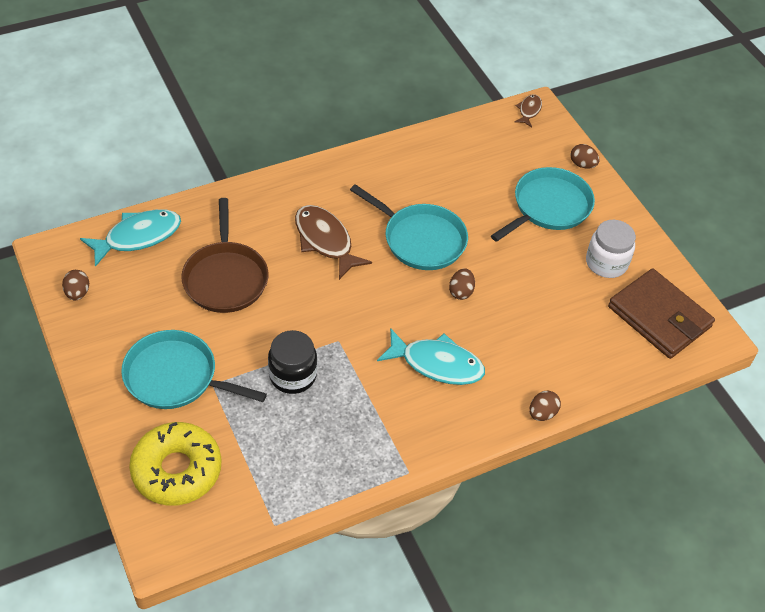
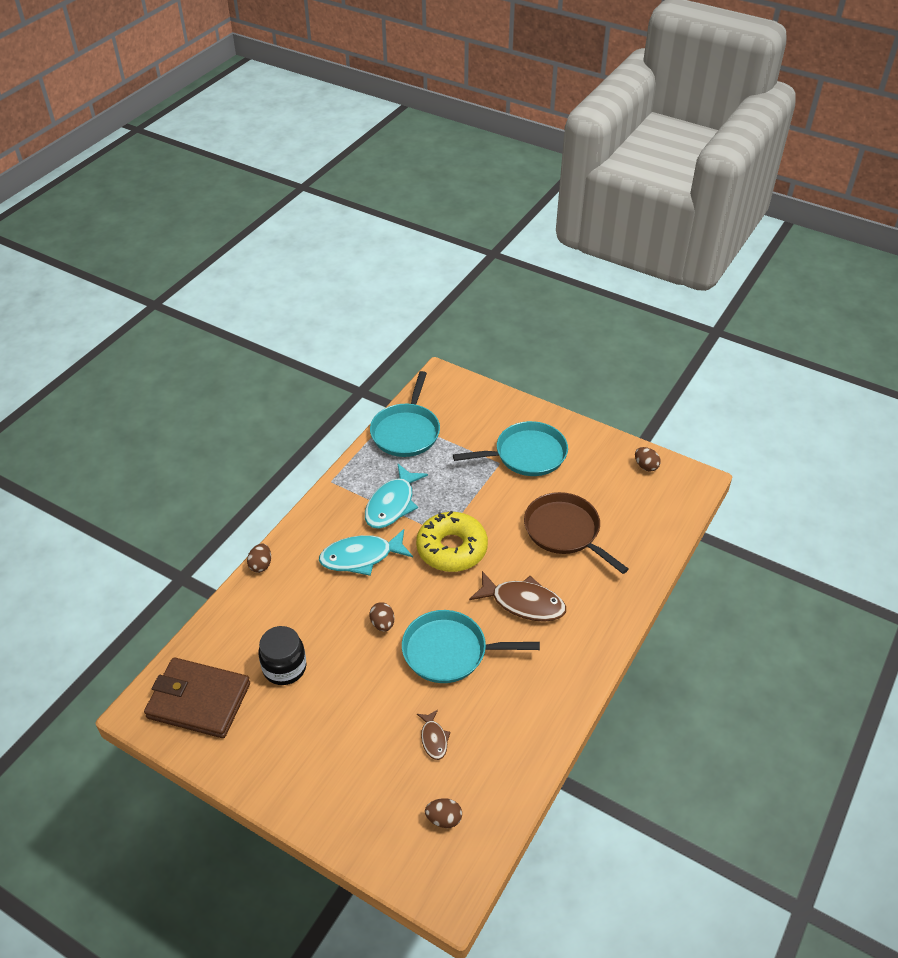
camera: 150 degrees right, 5 degrees down
turquoise fish [80,209,181,267] -> turquoise fish moved to [365,464,428,529]
yellow donut [129,422,221,506] -> yellow donut moved to [416,511,488,572]
black jar [268,330,317,394] -> black jar moved to [258,626,307,685]
turquoise pan [491,167,595,242] -> turquoise pan moved to [370,371,440,457]
brown fish [514,94,542,127] -> brown fish moved to [417,710,451,760]
brown egg [570,144,599,169] -> brown egg moved to [425,798,462,828]
white jar [586,220,636,278] -> none

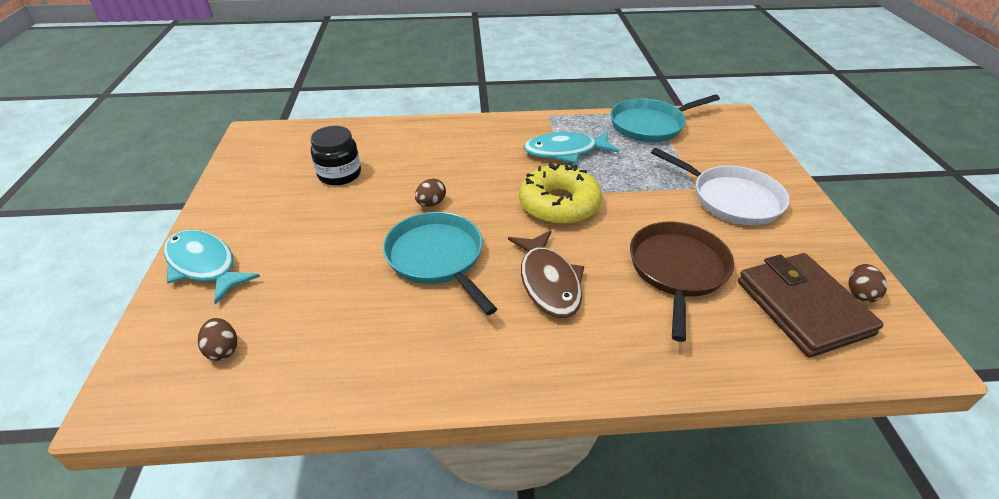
camera: 55 degrees right, 5 degrees down
brown wallet [144,657,250,738] -> brown wallet moved to [738,253,884,357]
brown egg [247,544,271,573] -> none
turquoise fish [319,529,413,576] -> turquoise fish moved to [164,230,260,304]
brown fish [417,710,451,760] -> none
turquoise pan [453,421,568,476] -> white pan [651,148,790,225]

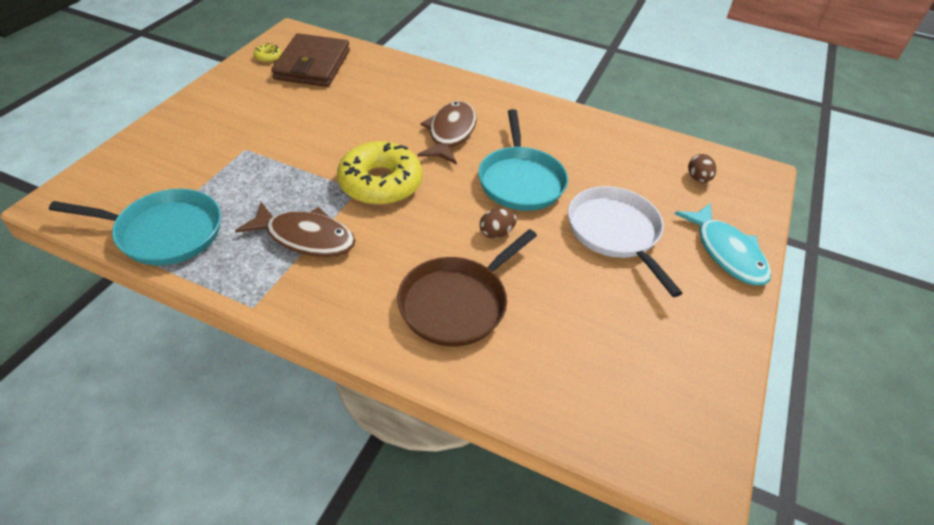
camera: 155 degrees left, 5 degrees up
black jar [310,126,361,186] -> none
turquoise fish [524,131,619,163] -> brown fish [235,202,355,257]
brown pan [630,222,734,342] -> brown pan moved to [397,229,537,347]
white pan [651,148,790,225] -> white pan moved to [568,186,682,297]
brown egg [849,264,887,302] -> yellow donut [254,43,282,63]

